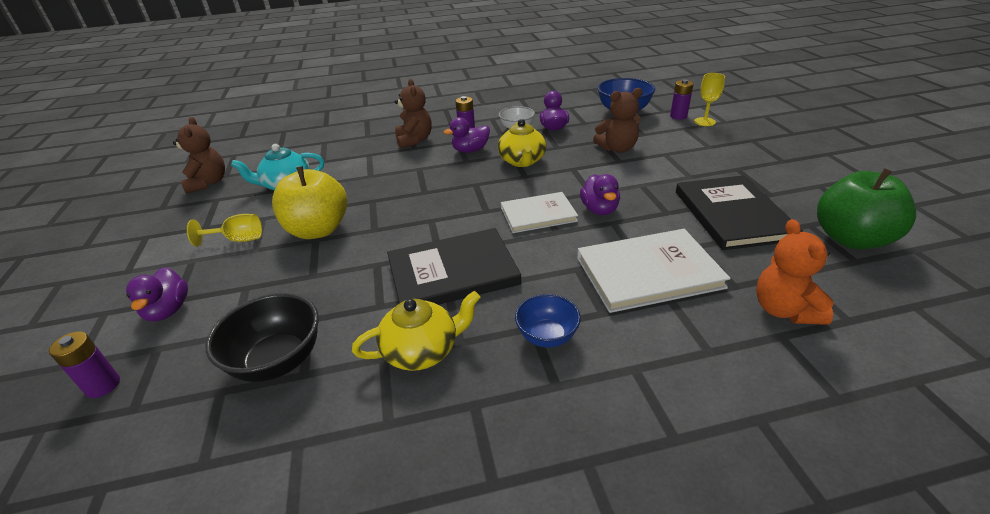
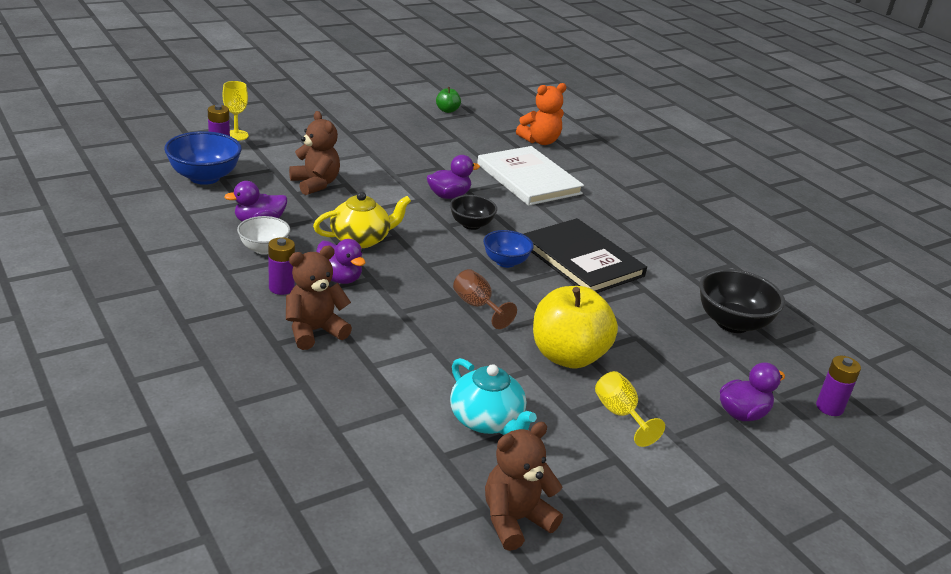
camera: 115 degrees left, 5 degrees down
yellow teapot [352,291,480,371] -> none
white book [501,192,578,233] -> black bowl [450,195,497,230]
blue bowl [515,294,581,348] -> blue bowl moved to [483,230,534,268]
black book [676,175,803,250] -> none
green apple [817,168,916,249] -> green apple [436,87,461,113], size x0.45
none -> brown goblet [453,269,517,329]

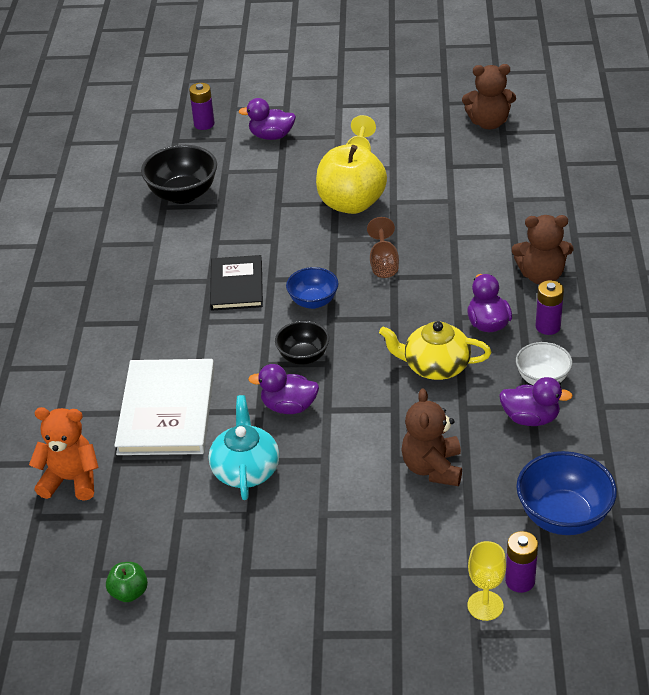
camera: 140 degrees left, 10 degrees up
turquoise teapot [450,358,537,435] -> turquoise teapot moved to [209,395,279,500]
black book [524,218,647,293] -> black book [210,255,263,311], size x0.65

